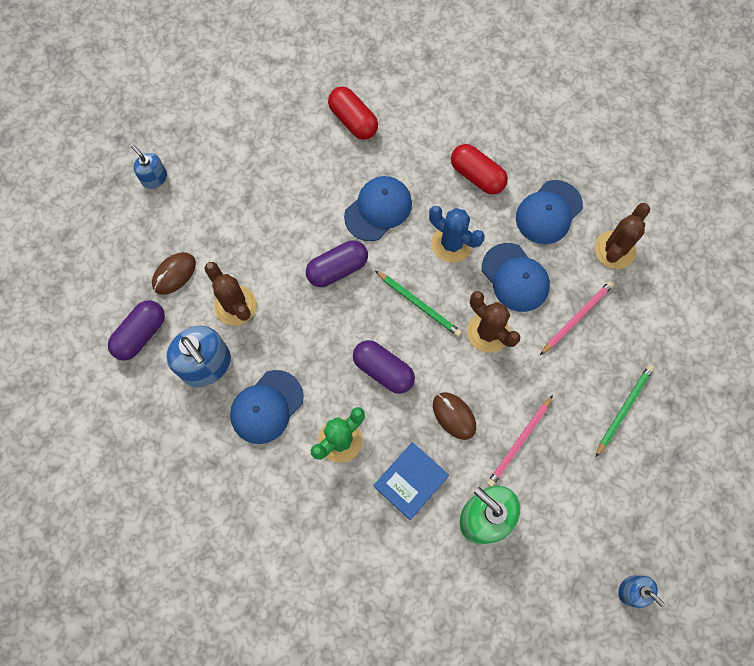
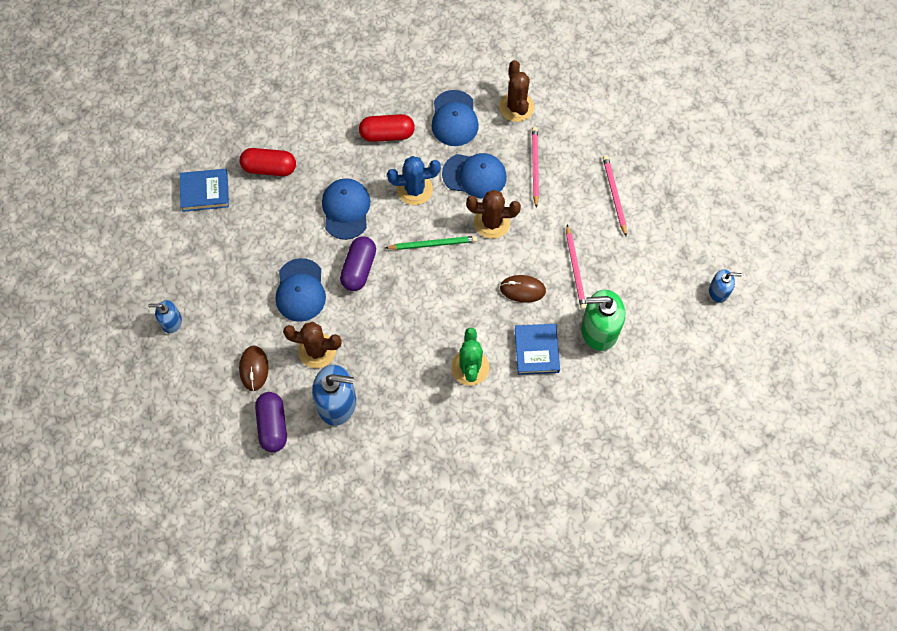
camera: 45 degrees left, 5 degrees down
blue cap [230,370,304,444] -> blue cap moved to [276,258,326,322]
purple capsule [353,340,415,394] -> none
green pencil [596,365,654,457] -> pink pencil [603,155,627,236]
none -> blue book [180,169,229,212]

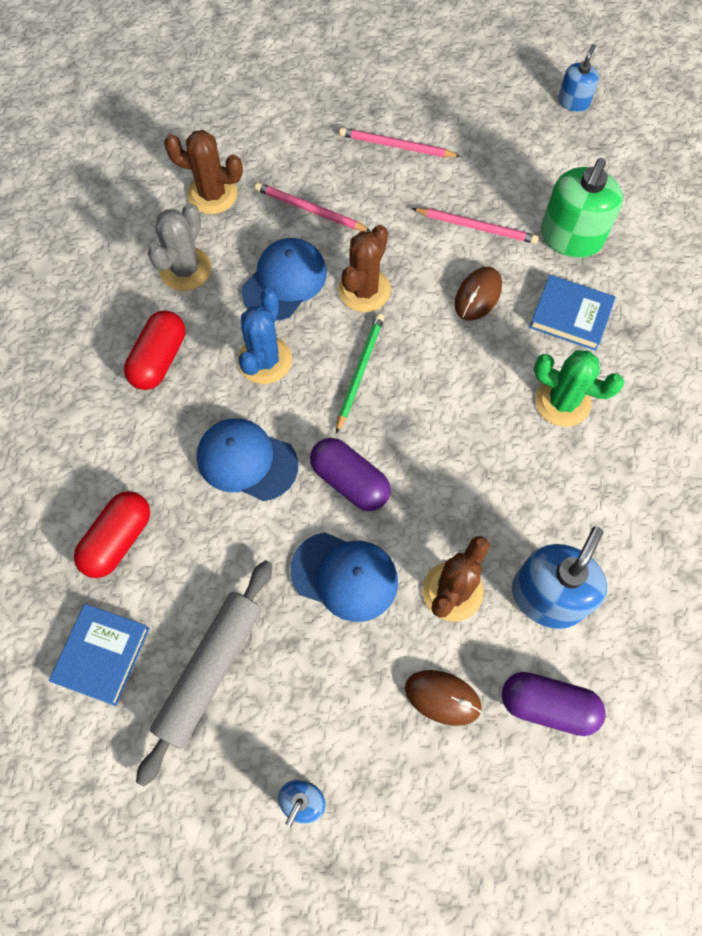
camera: 65 degrees left, 0 degrees up
blue cap [431,90,479,146] -> grey cactus [148,203,212,291]
none -> grey rolling pin [136,560,272,787]

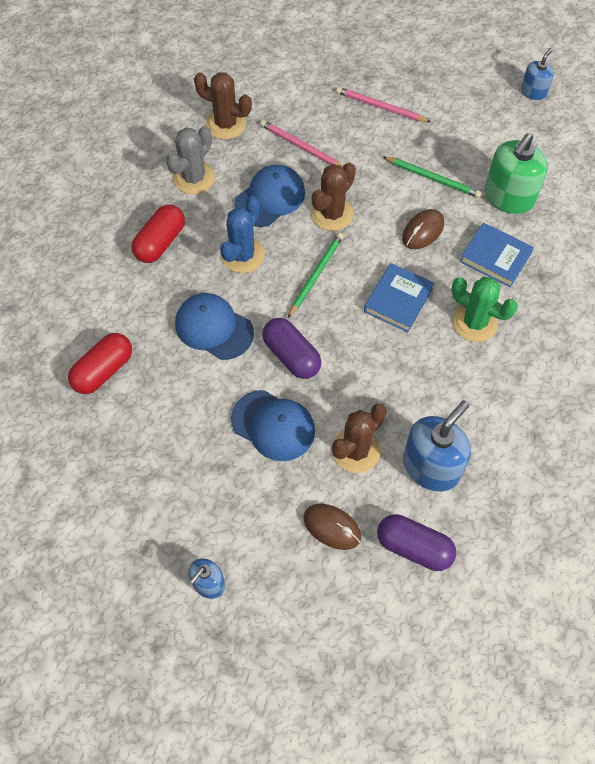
camera: 10 degrees right, 5 degrees down
blue book [49,604,150,706] -> blue book moved to [364,263,434,332]
grey rolling pin [136,560,272,787] -> none
pink pencil [412,208,539,244] -> green pencil [383,157,482,198]

